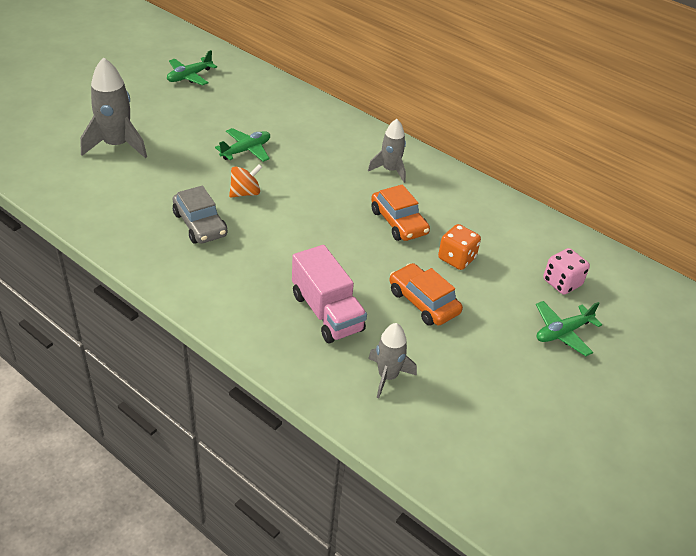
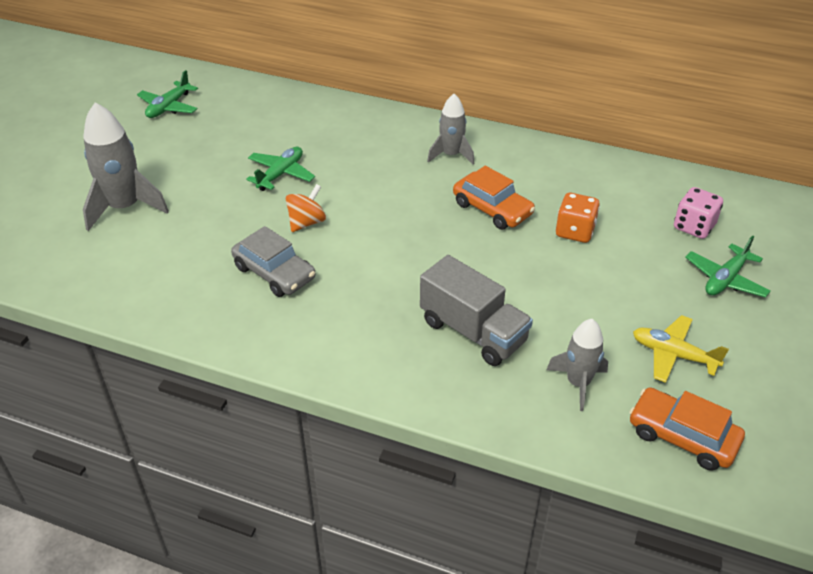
camera: 15 degrees left, 0 degrees up
pink truck [292,245,367,343] -> grey truck [420,255,533,366]
orange car [389,263,463,326] -> orange car moved to [629,387,745,471]
none -> yellow plane [633,315,729,383]

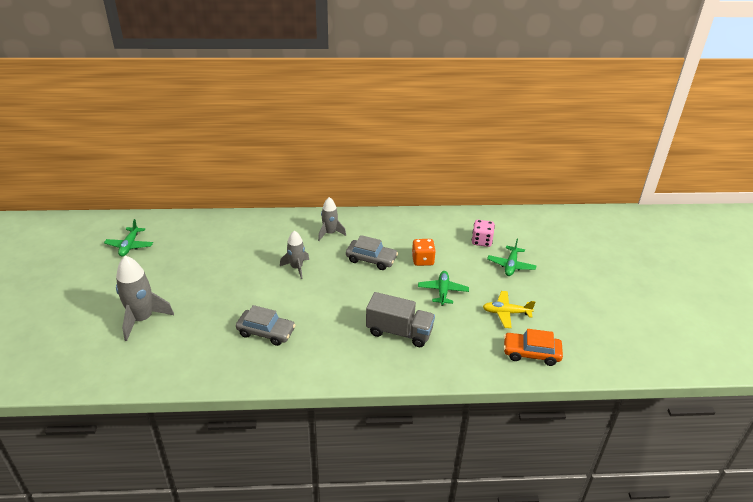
camera: 25 degrees left, 5 degrees down
green plane [246,147,315,191] -> green plane moved to [418,271,469,306]
orange spinning top [286,184,326,232] -> none
orange car [453,166,535,230] -> grey car [346,235,398,270]
grey rocket [547,319,608,411] -> grey rocket moved to [280,231,309,279]

